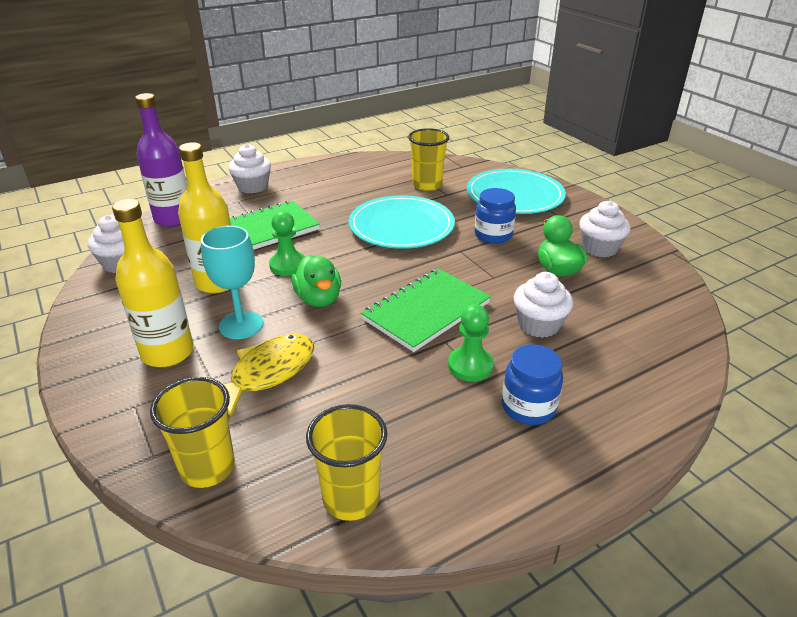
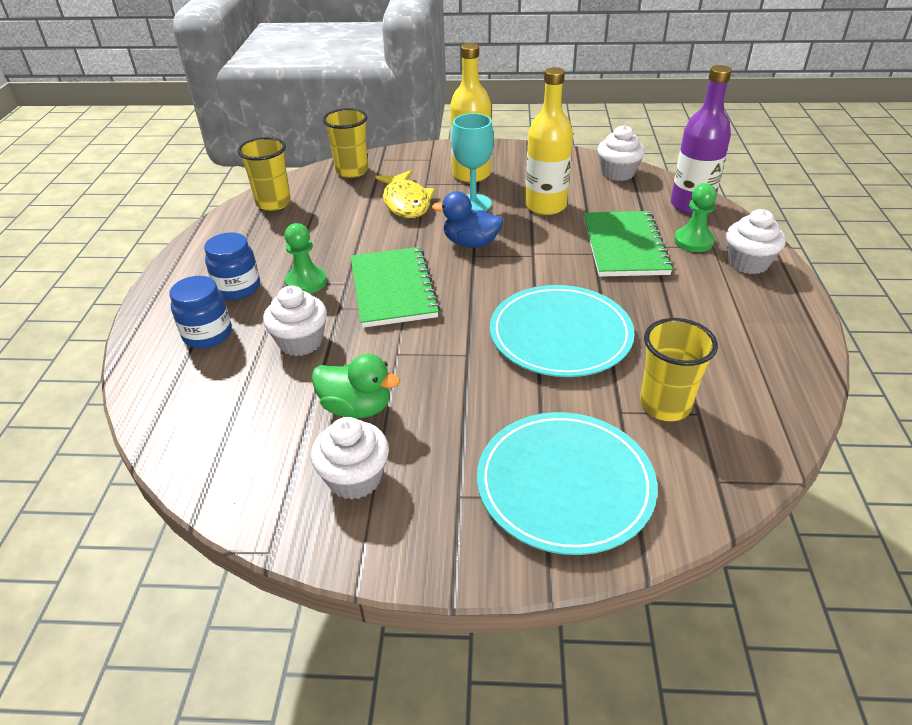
camera: 125 degrees right, 5 degrees up
green pawn [269,211,305,276] -> green pawn moved to [674,183,717,252]
green duck [292,255,341,307] -> blue duck [432,191,504,248]
blue jar [475,188,516,244] -> blue jar moved to [169,276,232,348]

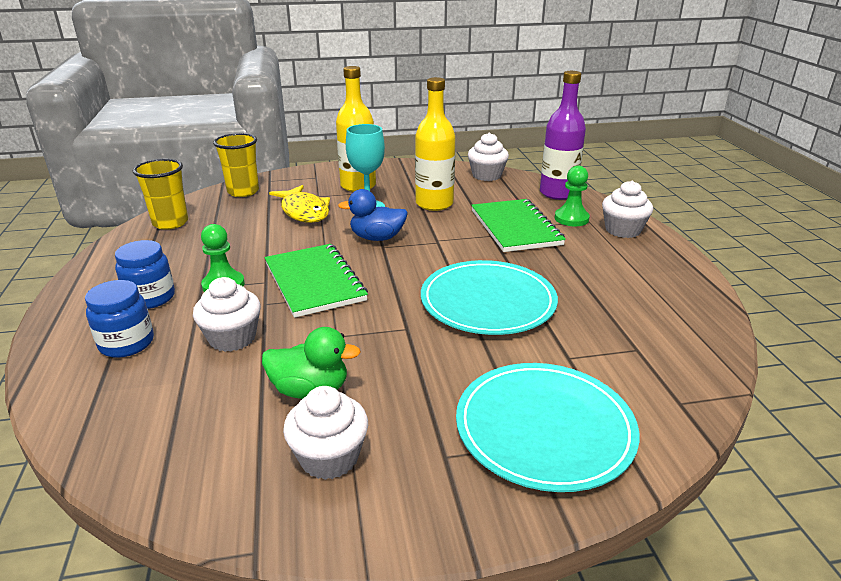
camera: 15 degrees left, 10 degrees down
yellow cup [640,318,718,421] -> none

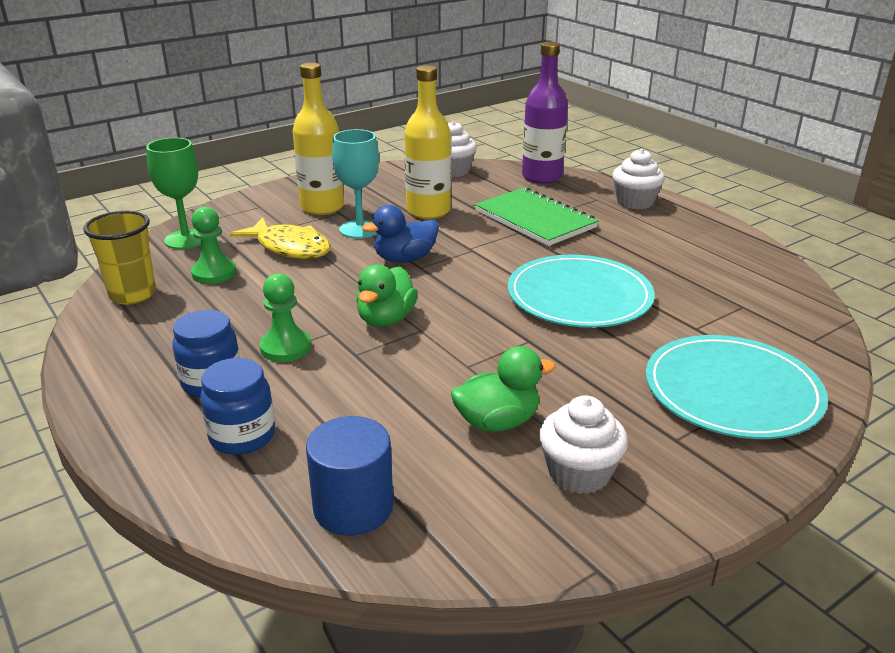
camera: 25 degrees left, 0 degrees up
white cupcake [193,277,261,352] -> none
yellow cup [213,133,259,197] -> green goblet [146,138,201,249]
green notebook [265,244,368,318] -> green duck [356,265,418,327]
green pawn [555,166,590,226] -> green pawn moved to [191,207,237,284]
none -> blue cylinder [306,416,393,536]

